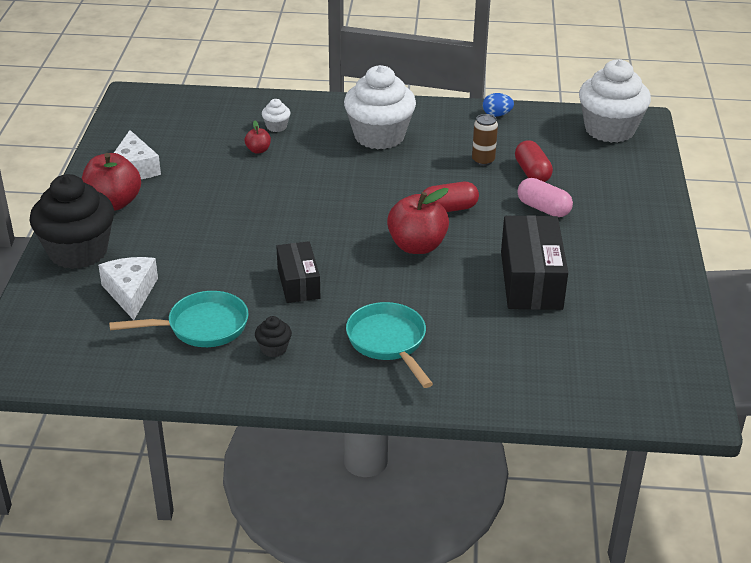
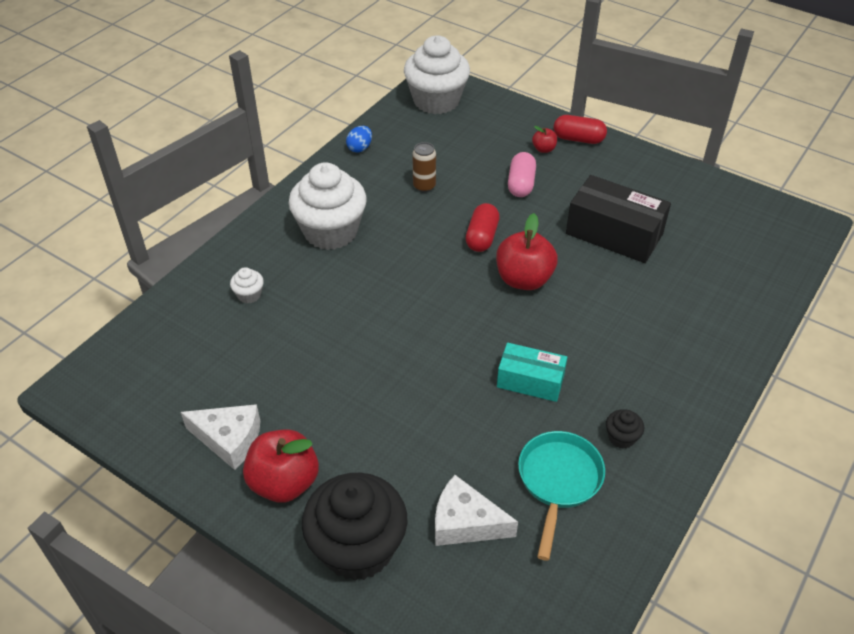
camera: 60 degrees left, 10 degrees up
red apple [245,121,271,154] -> red apple moved to [532,126,557,153]
black box [276,241,320,303] -> turquoise box [497,343,567,402]
turquoise pan [346,302,433,388] -> none
red capsule [515,140,553,182] -> red capsule moved to [554,115,607,144]
pink capsule [517,178,573,217] -> pink capsule turned 60 degrees counterclockwise [508,152,536,197]

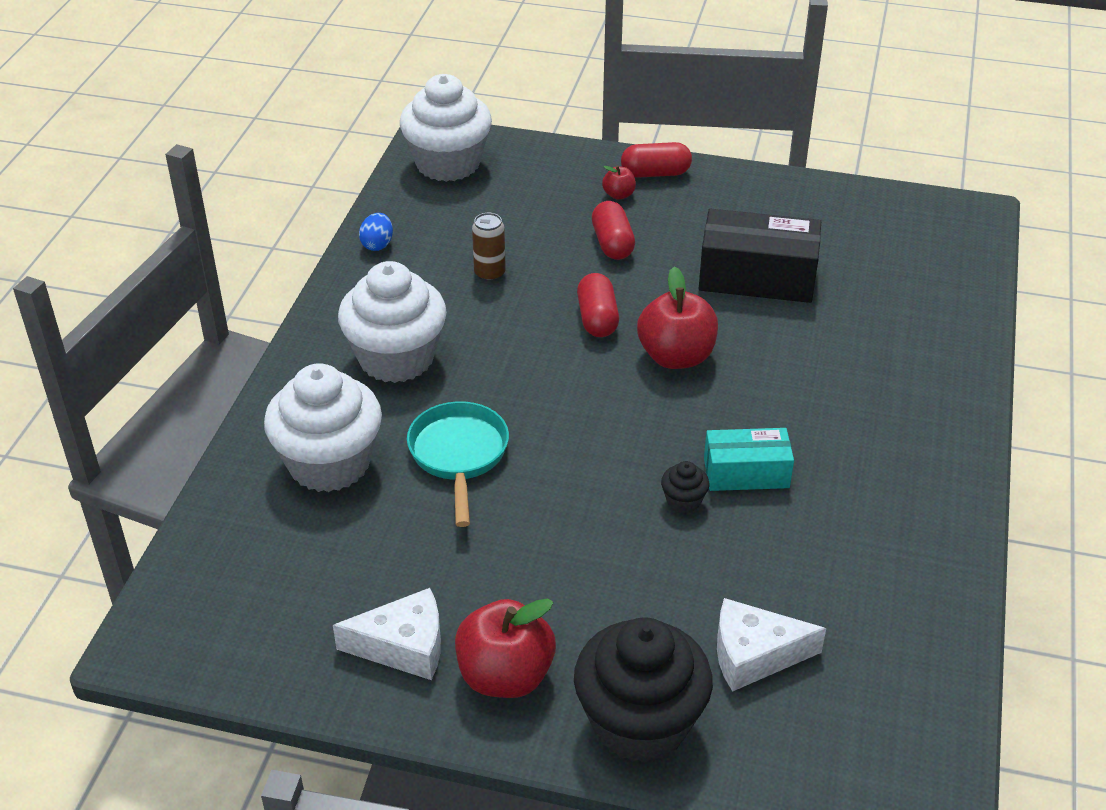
camera: 20 degrees left, 5 degrees down
white cupcake [230,267,264,303] -> white cupcake [264,363,382,492], size x2.45
pink capsule [508,152,536,197] -> red capsule [592,201,635,260]
turquoise pan [518,431,605,561] -> turquoise pan moved to [407,401,509,527]
black cupcake [606,409,644,449] -> black cupcake moved to [661,461,709,513]

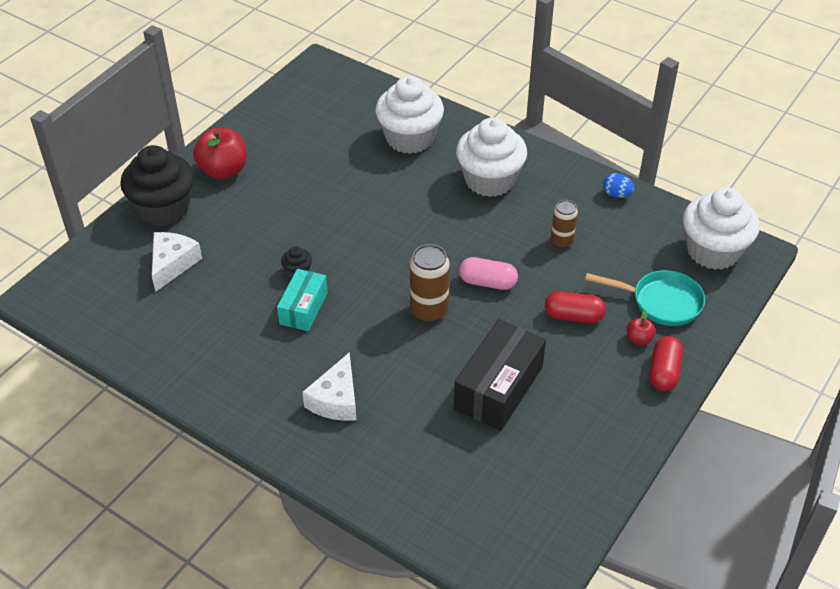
camera: 110 degrees right, 5 degrees up
white cheese [333,588,441,680] -> white cheese moved to [302,352,356,421]
turquoise pan [407,401,509,527] -> turquoise pan moved to [585,270,705,326]
red capsule [577,273,619,337] -> pink capsule [459,257,518,290]
red apple [637,267,718,369] -> brown can [410,244,450,322]

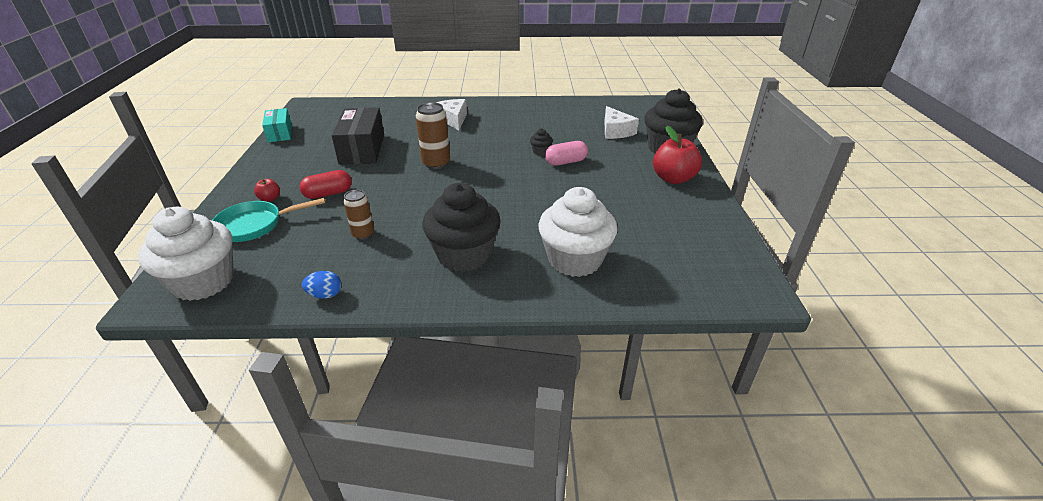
camera: 145 degrees right, 10 degrees down
turquoise box [277,269,328,331] -> turquoise box moved to [262,108,292,143]
white cupcake [456,117,527,197] -> black cupcake [422,183,501,272]
pink capsule [459,257,518,290] -> pink capsule moved to [545,141,588,166]
red capsule [650,336,683,391] -> none

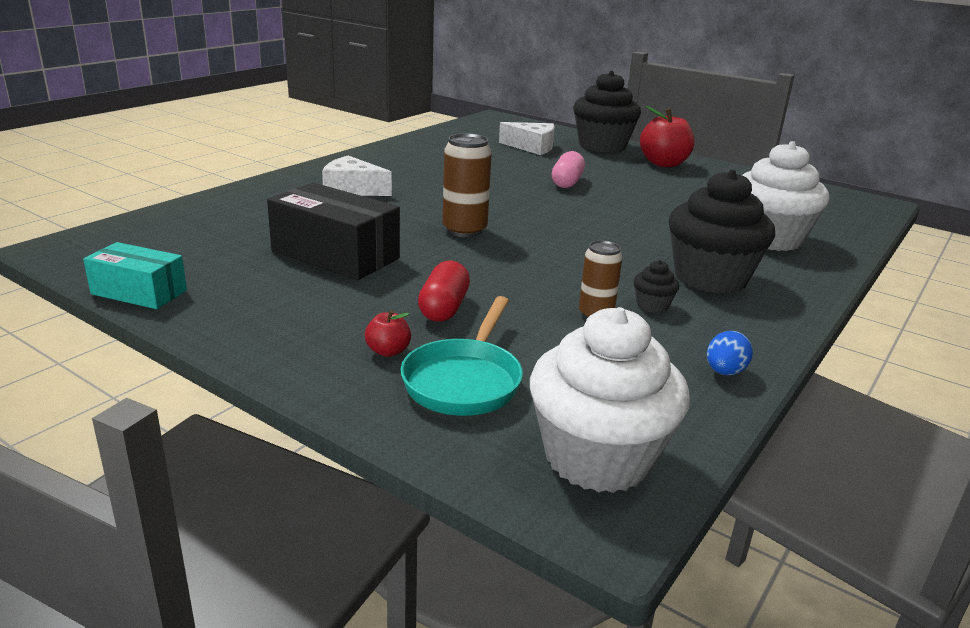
camera: 55 degrees left, 10 degrees down
black cupcake [530,128,553,156] -> black cupcake moved to [634,260,679,313]

